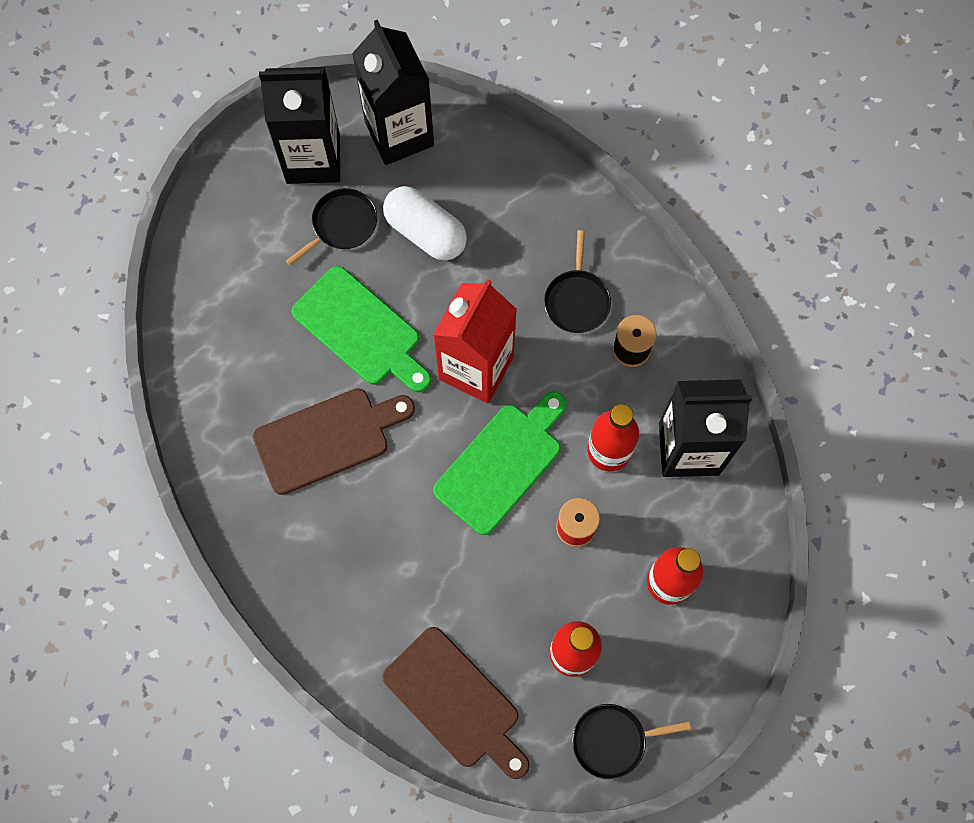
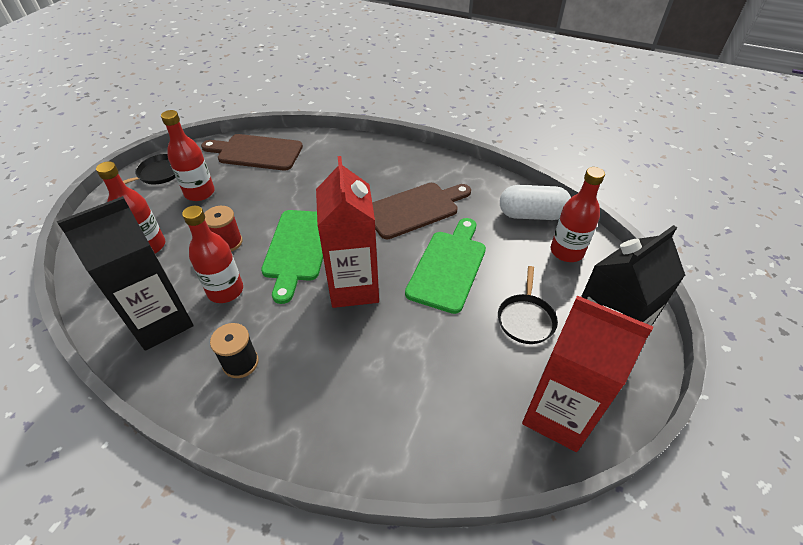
camera: 145 degrees right, 25 degrees down
brown cutting board [253,388,415,495] -> brown cutting board turned 150 degrees counterclockwise [372,183,471,239]
green cutting board [292,266,431,392] -> green cutting board turned 105 degrees clockwise [405,218,486,314]
black carton [352,20,434,165] -> red carton [522,296,653,452]
white capsule [383,186,467,261] -> white capsule moved to [500,185,571,220]
black pan [544,230,611,333] -> none
none -> red bottle [551,167,605,262]

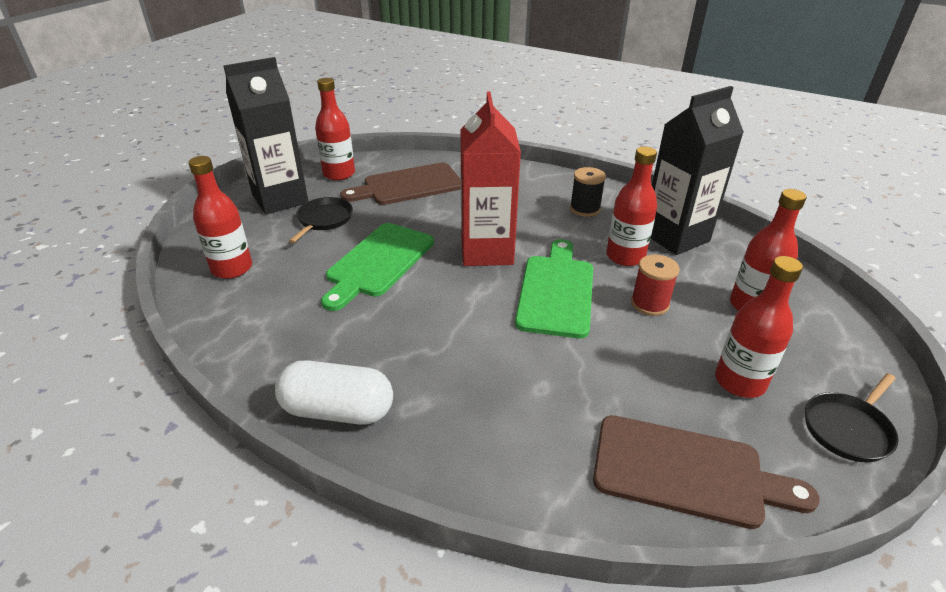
camera: 175 degrees left, 10 degrees down
brown cutting board [372,183,471,239] -> brown cutting board moved to [340,163,461,205]
white capsule [500,185,571,220] -> white capsule moved to [275,361,393,425]
red carton [522,296,653,452] -> red bottle [315,78,355,181]

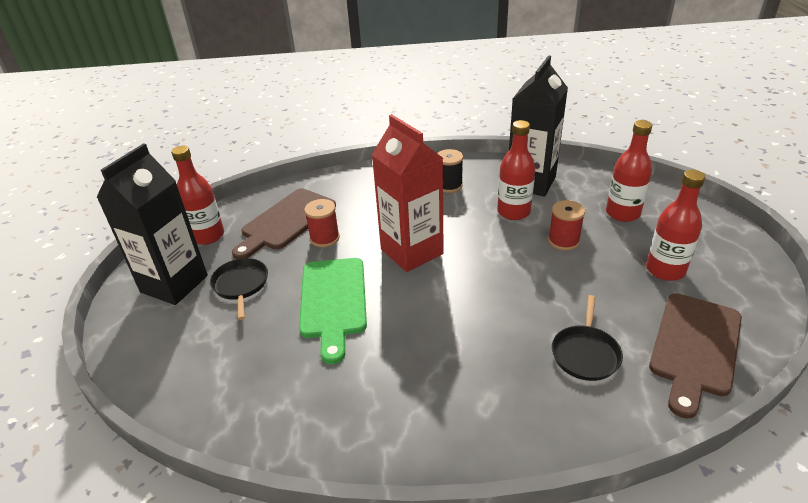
camera: 30 degrees left, 0 degrees up
red bottle [188,156,252,279] -> none
white capsule [275,361,393,425] -> none
green cutting board [515,239,593,338] -> none
brown cutting board [593,415,820,529] -> brown cutting board turned 135 degrees clockwise [649,293,742,419]
black pan [805,373,899,462] -> black pan moved to [552,295,623,381]
none -> red spool [304,199,340,247]

